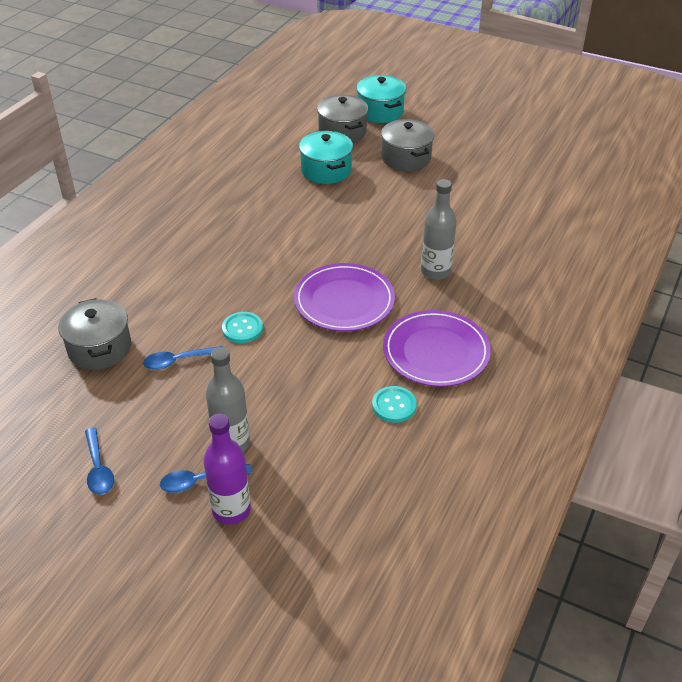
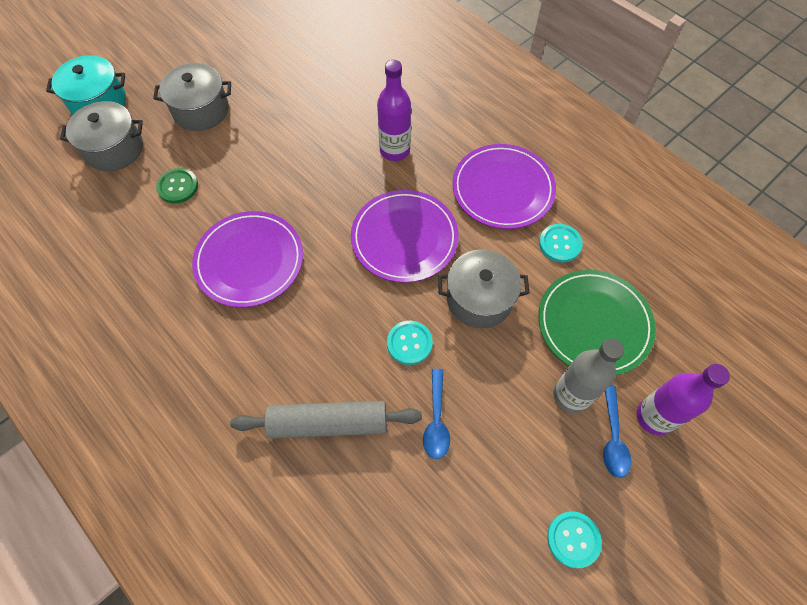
camera: 70 degrees left, 20 degrees up
grey pot [58,298,131,370] -> grey pot moved to [438,249,529,328]
blue spoon [85,428,114,495] -> turquoise button [547,511,602,568]
turquoise pot [299,131,353,184] -> green button [156,168,198,204]
grey bottle [421,179,457,280] -> purple bottle [377,60,411,161]
none -> purple plate [192,211,303,307]
none -> grey rolling pin [230,401,422,439]
none -> green plate [538,270,656,375]

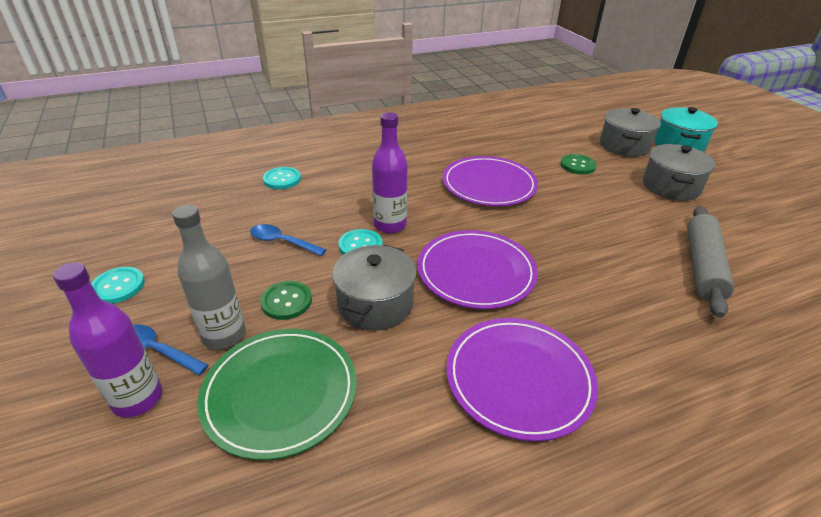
camera: 110 degrees right, 25 degrees down
grey rolling pin [230,401,422,439] -> grey rolling pin moved to [687,206,734,318]
purple bottle [377,60,411,161] -> purple bottle moved to [372,112,408,234]
turquoise button [539,224,582,262] -> turquoise button moved to [263,167,301,190]
none -> green button [260,281,312,320]

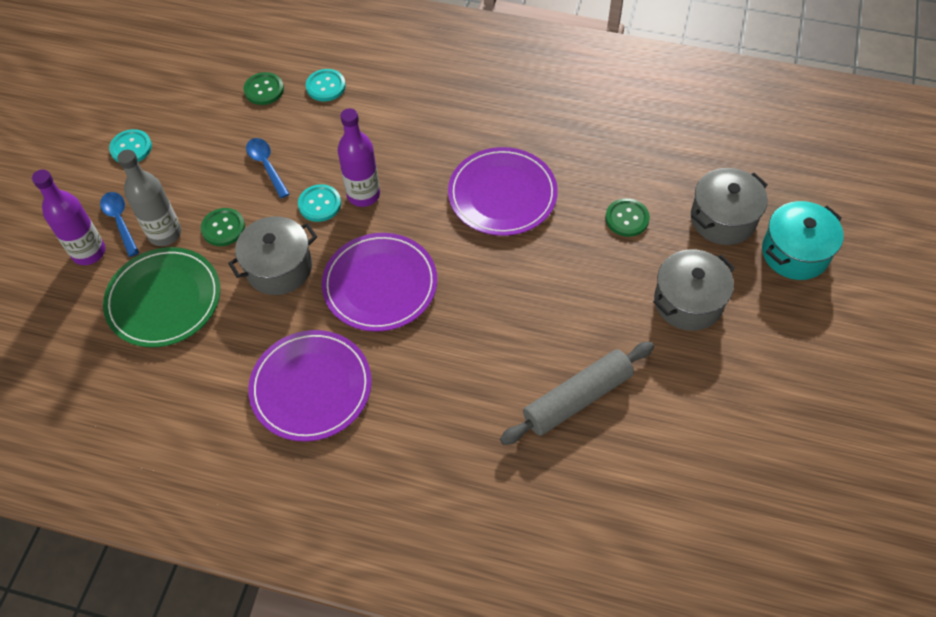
camera: 40 degrees right, 20 degrees up
none -> green button [244,72,284,105]

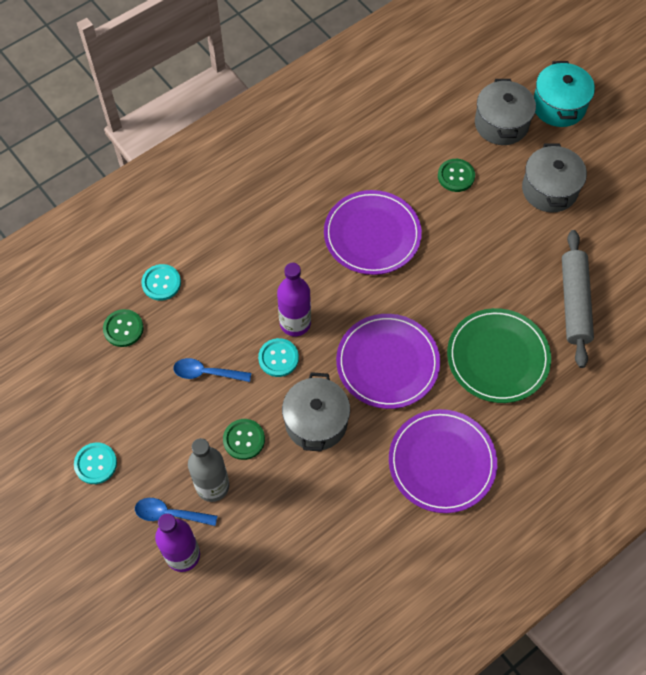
camera: 55 degrees left, 5 degrees up
green plate [103,247,220,347] -> green plate moved to [447,308,551,403]

